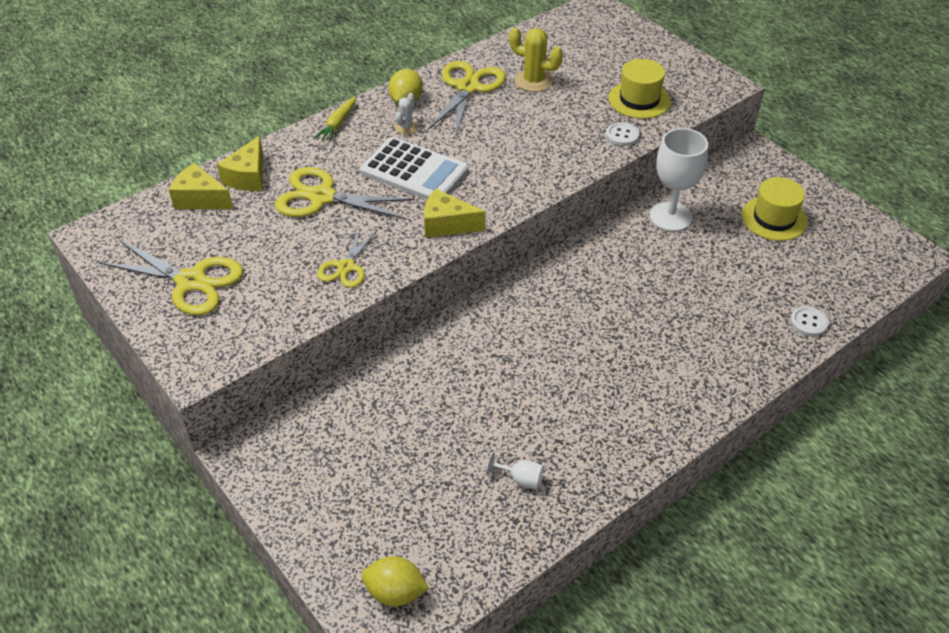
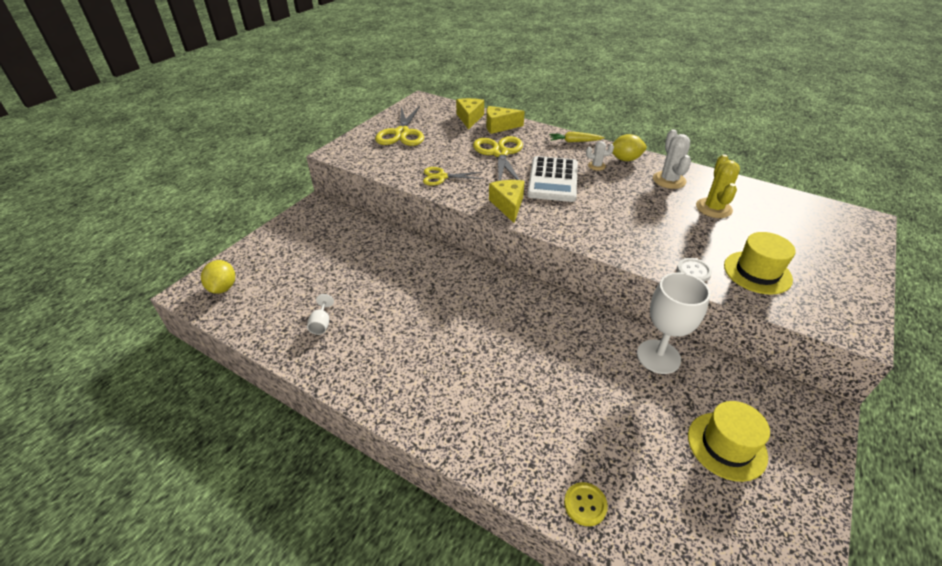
camera: 70 degrees right, 5 degrees down
yellow scissors [428,61,506,134] -> white cactus [653,129,691,189]
white button [790,306,829,336] -> yellow button [564,482,608,526]

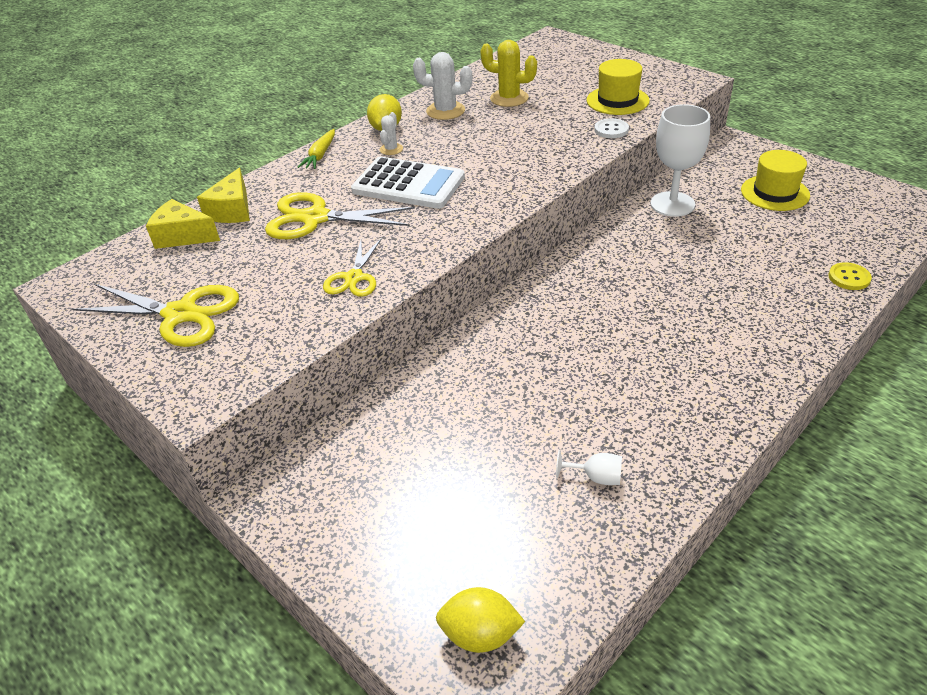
camera: 75 degrees left, 0 degrees up
yellow cheese [489,180,525,223] -> none

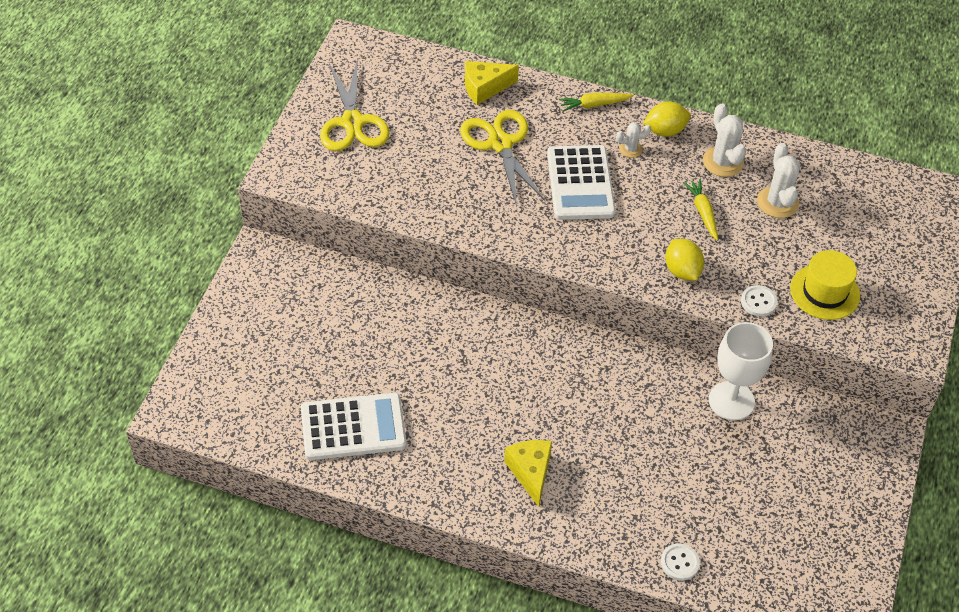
camera: 60 degrees right, 10 degrees up
yellow cheese [146,199,220,249] -> yellow cheese moved to [504,440,552,507]
yellow scissors [323,238,382,297] -> none
yellow lemon [436,587,525,653] -> yellow lemon moved to [665,239,704,281]
yellow cactus [480,40,537,107] -> white cactus [757,143,800,218]
white goblet [556,450,622,485] -> white calculator [301,393,407,460]
yellow hat [741,150,810,211] -> none
yellow button [828,262,872,290] -> white button [661,543,700,581]
none -> yellow carrot [683,179,718,240]

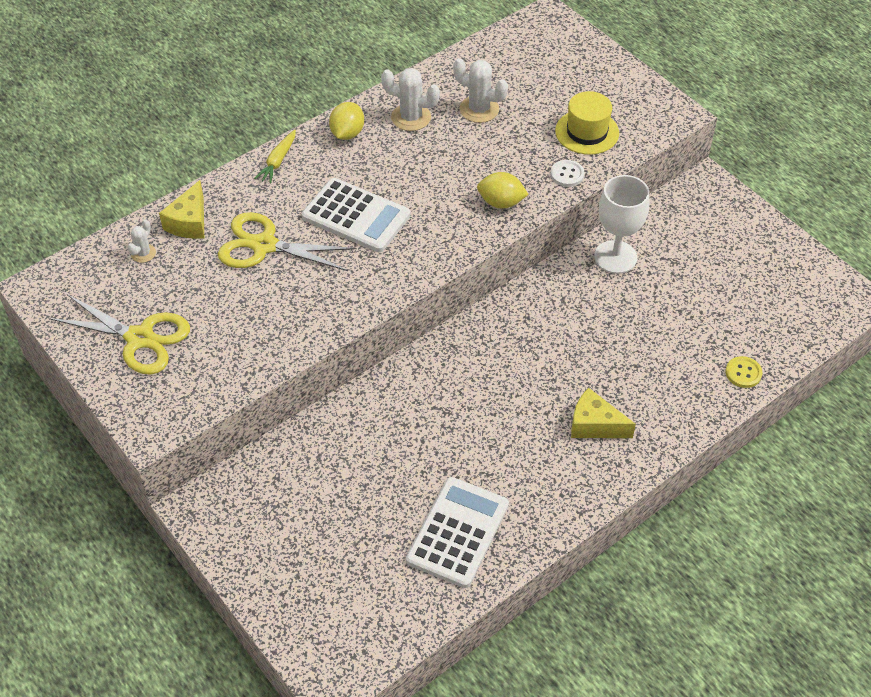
camera: 55 degrees left, 0 degrees up
white cactus [616,123,651,158] -> white cactus moved to [127,220,156,263]
white button [661,543,700,581] -> yellow button [725,356,762,388]
yellow carrot [683,179,718,240] -> none

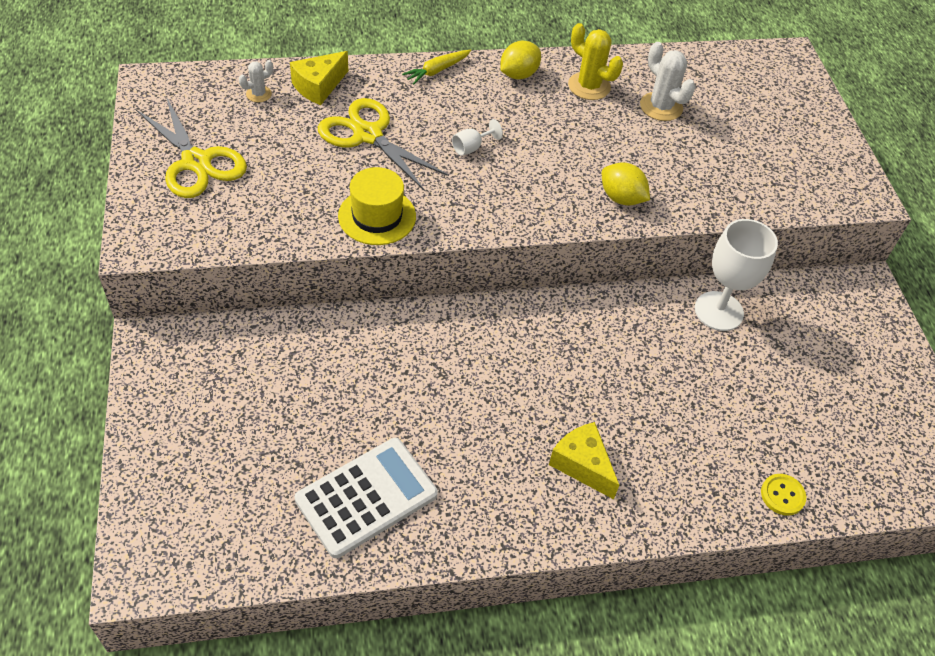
camera: 25 degrees right, 0 degrees up
white calculator [302,178,411,252] -> white goblet [452,119,503,156]
white cactus [381,68,440,131] -> yellow cactus [568,23,623,100]
white button [550,160,585,187] -> none
yellow hat [555,91,619,155] -> yellow hat moved to [338,167,416,245]

